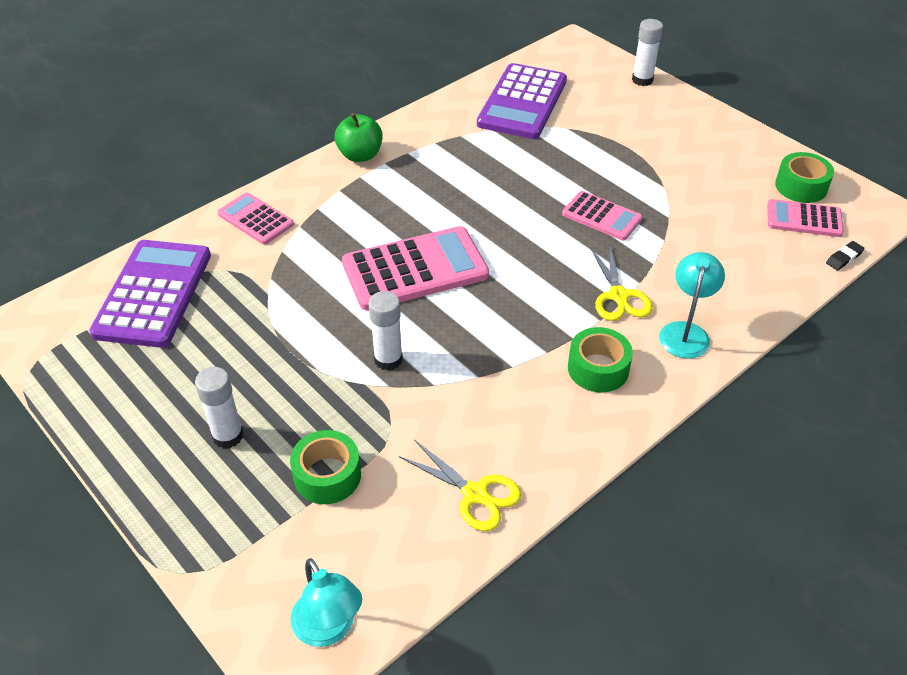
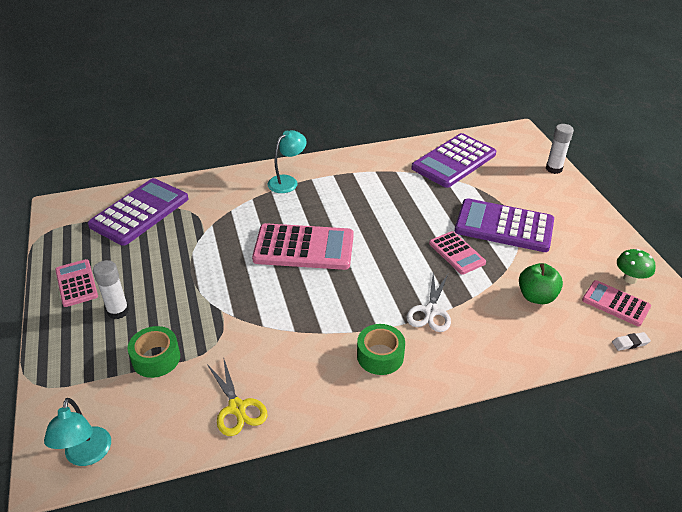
camera: 25 degrees right, 5 degrees down
pink calculator [217,192,294,245] -> pink calculator moved to [55,259,98,307]
green apple [334,113,383,162] -> green apple moved to [519,263,563,304]
white glue stick [368,291,403,371] -> none
yellow scissors [590,246,653,321] -> white scissors [406,273,451,332]
turquoise lamp [659,252,725,359] -> turquoise lamp moved to [267,130,307,193]
green tape [775,152,834,203] -> green mushroom [617,249,656,284]
black eraser [826,241,865,271] -> white eraser [612,332,651,351]
none -> purple calculator [455,198,554,252]

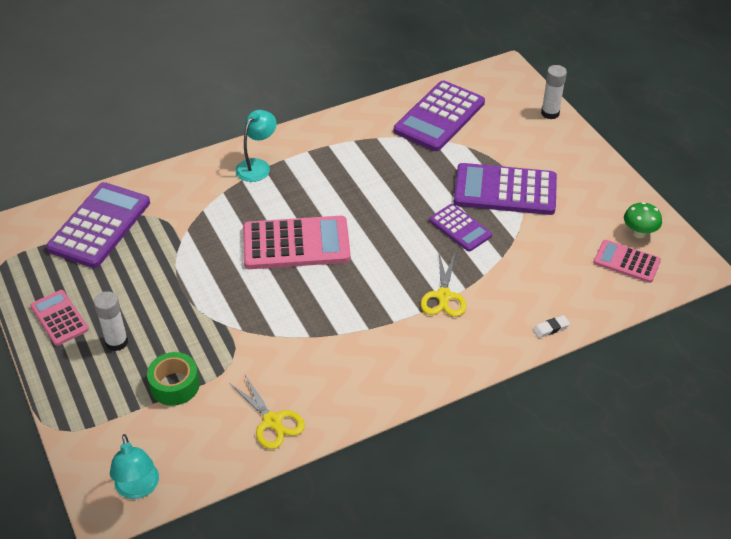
camera: 10 degrees left, 5 degrees up
green tape [357,324,405,375] -> none
white scissors [406,273,451,332] -> yellow scissors [421,253,466,317]
pink calculator [429,231,486,275] -> purple calculator [429,204,492,251]
green apple [519,263,563,304] -> none
white eraser [612,332,651,351] -> white eraser moved to [533,315,570,338]

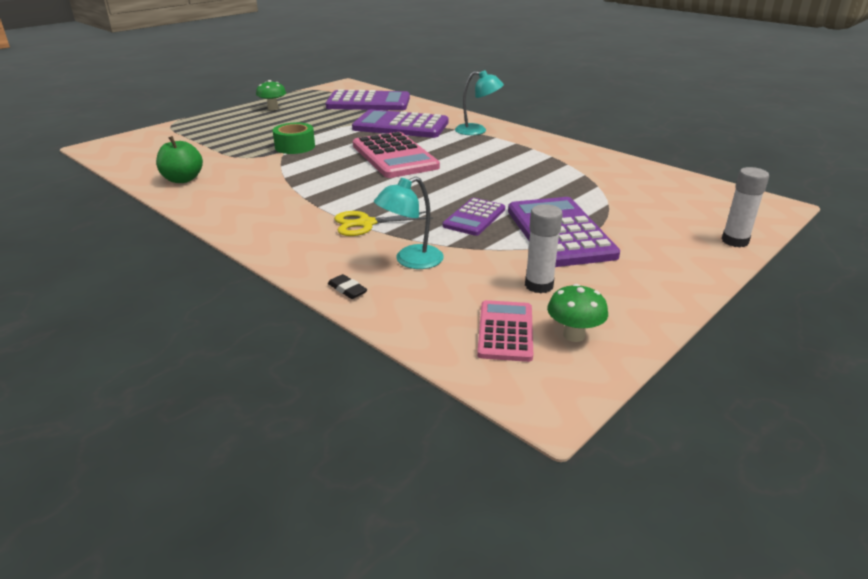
camera: 70 degrees right, 15 degrees down
pink calculator [30,290,89,346] -> green mushroom [256,80,286,110]
white glue stick [94,291,128,351] -> white glue stick moved to [525,204,563,293]
turquoise lamp [110,434,159,499] -> turquoise lamp moved to [374,177,444,269]
green tape [147,352,200,406] -> green tape moved to [273,122,315,154]
yellow scissors [229,373,305,449] -> green apple [156,136,203,183]
purple calculator [394,81,485,151] -> purple calculator moved to [352,109,448,138]
white eraser [533,315,570,338] -> black eraser [328,274,368,299]

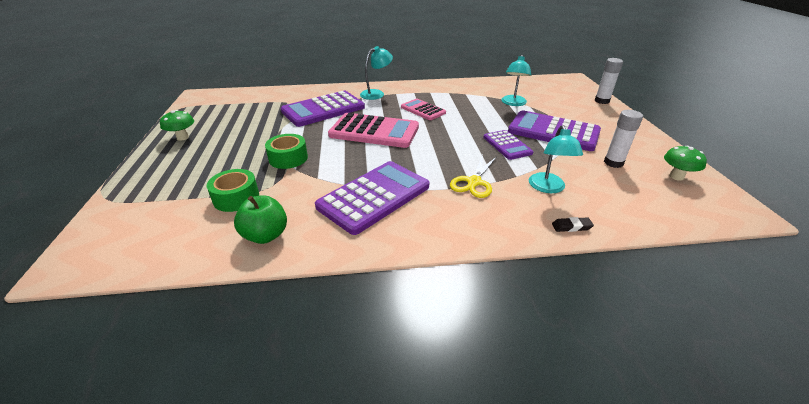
camera: 50 degrees left, 5 degrees up
purple calculator [325,89,410,110] -> purple calculator moved to [315,161,429,235]
pink calculator [477,300,533,362] -> pink calculator moved to [401,99,446,120]
none -> green tape [207,169,259,212]
none -> turquoise lamp [501,55,531,106]

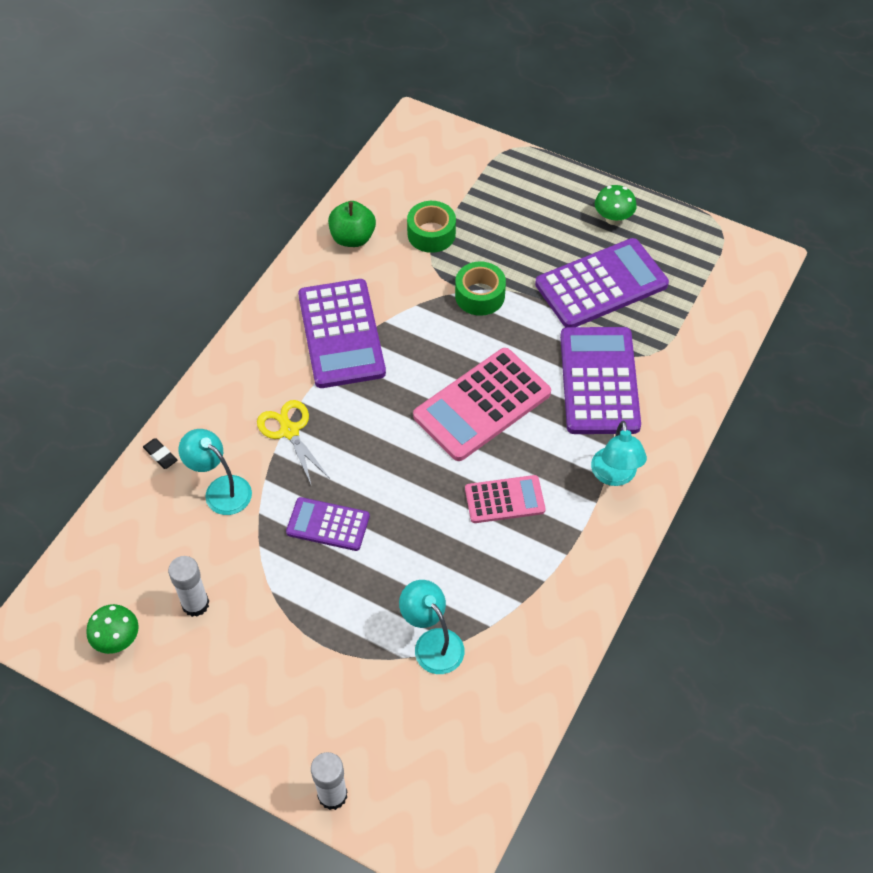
camera: 125 degrees right, 20 degrees up
purple calculator [508,110,601,151] -> purple calculator moved to [535,238,669,327]
black eraser [552,217,594,232] -> black eraser turned 75 degrees counterclockwise [143,438,177,469]

